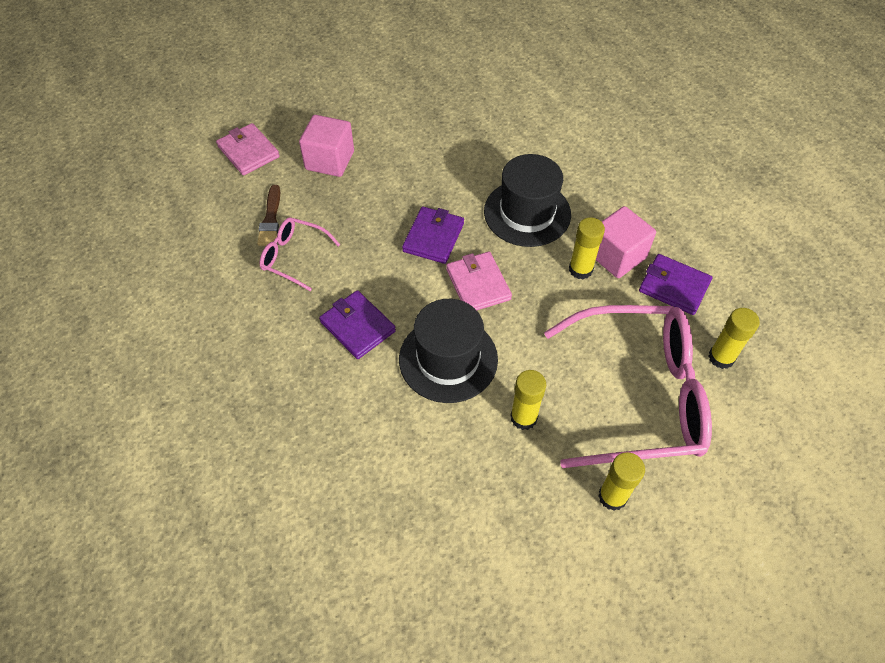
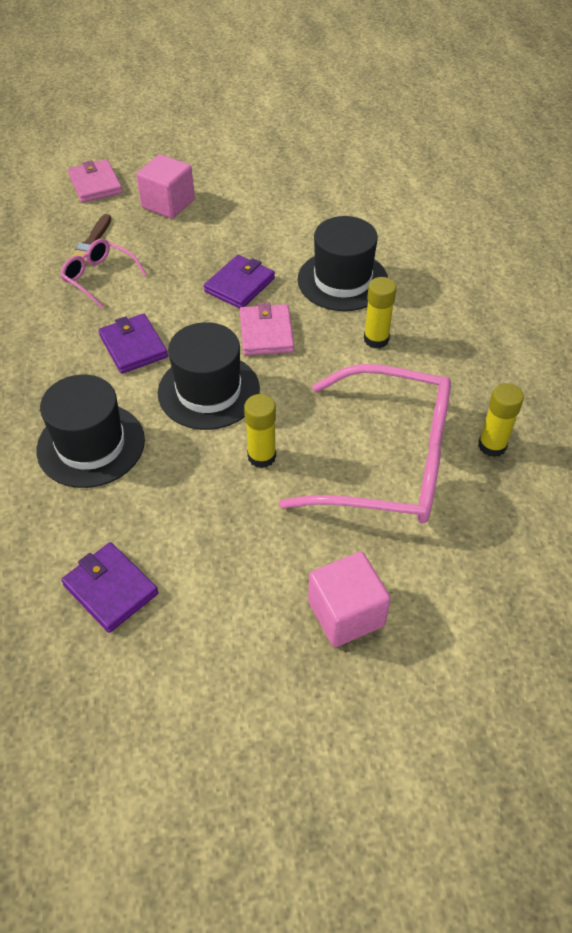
camera: 15 degrees right, 5 degrees down
pink cube [596,206,656,278] -> pink cube moved to [308,552,391,647]
yellow glue stick [598,452,645,511] -> none
purple wallet [639,254,712,315] -> purple wallet moved to [61,542,159,633]
none -> black hat [36,375,145,488]

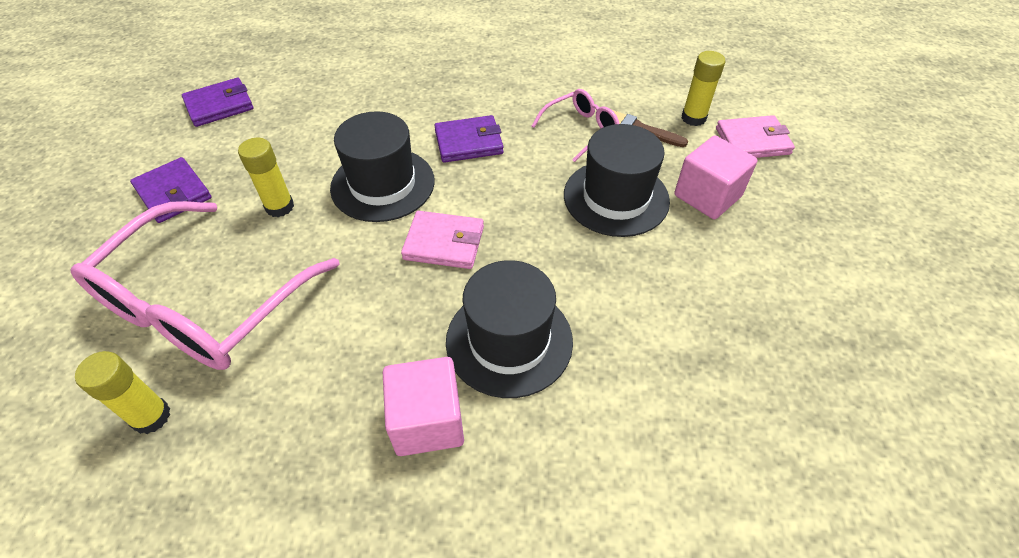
camera: 105 degrees right, 0 degrees up
black hat [36,375,145,488] -> black hat moved to [564,124,670,237]
purple wallet [204,255,275,309] -> purple wallet moved to [130,157,212,223]
pink cube [308,552,391,647] -> pink cube moved to [383,357,464,456]
yellow glue stick [364,277,396,348] -> yellow glue stick moved to [682,51,725,126]

